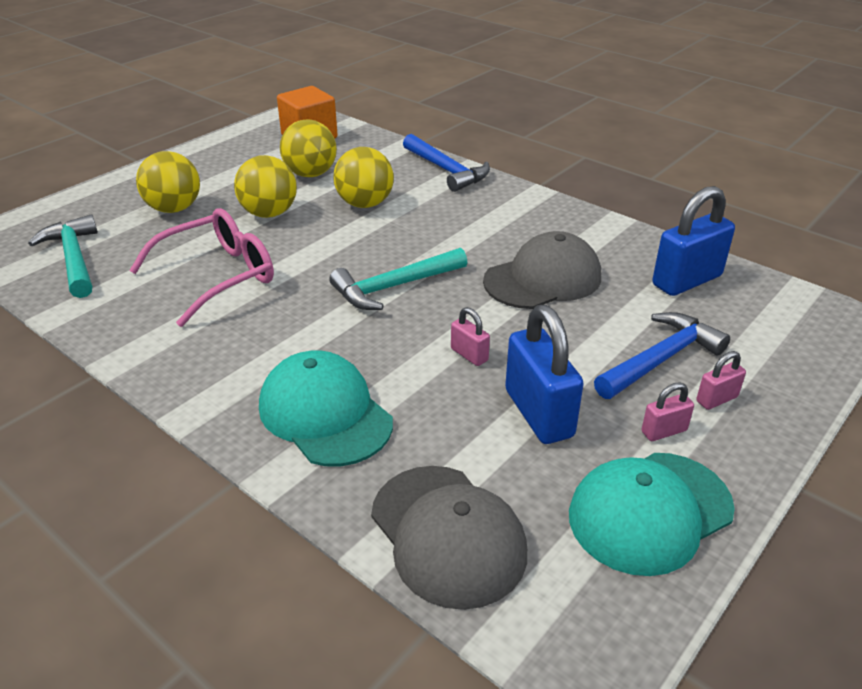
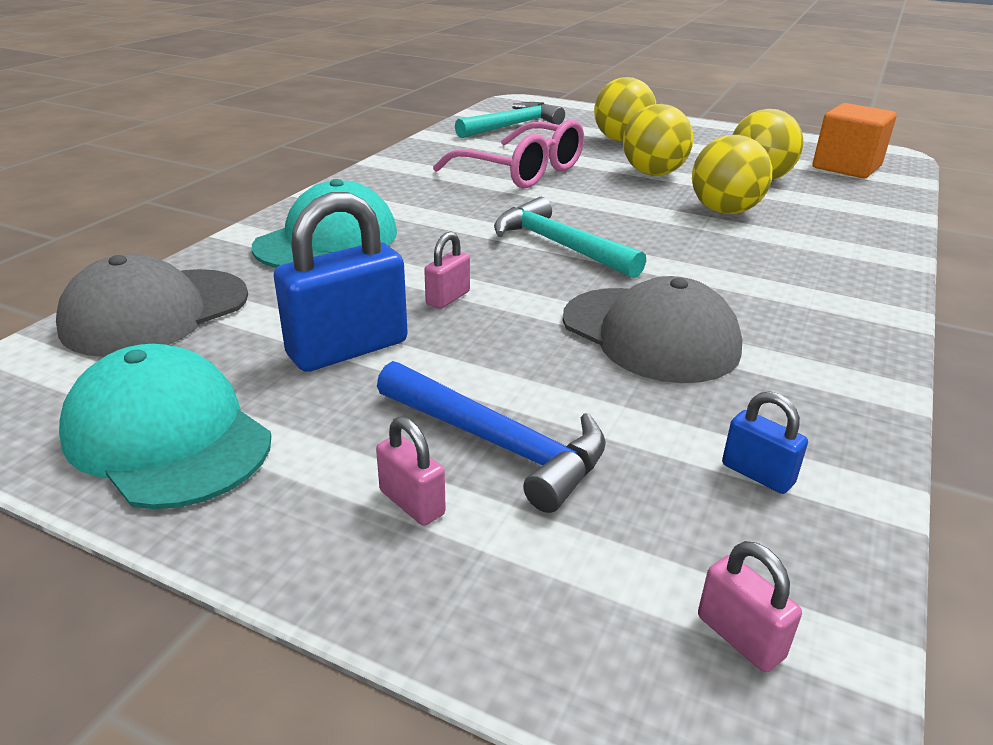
camera: 75 degrees right, 5 degrees down
blue hammer [403,134,490,192] -> none
pink padlock [641,382,694,441] -> pink padlock moved to [698,541,802,672]
blue padlock [652,186,735,296] -> blue padlock [722,391,808,494], size x0.49

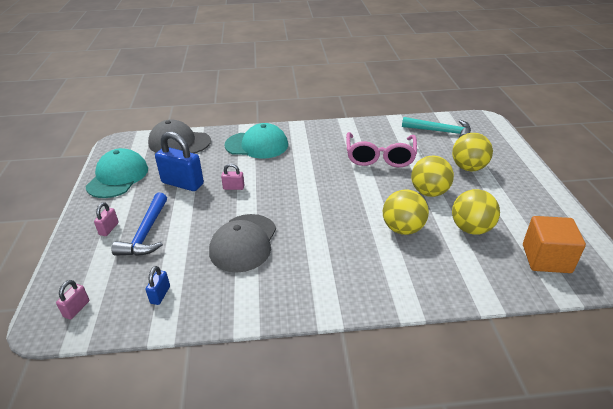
camera: 60 degrees right, 5 degrees up
turquoise hammer [494,197,646,279] -> none

